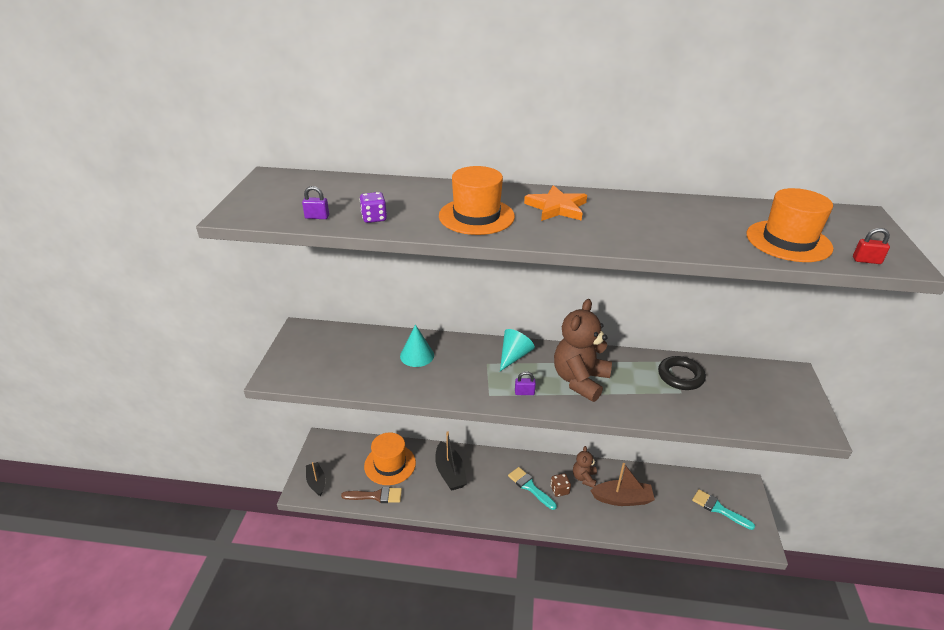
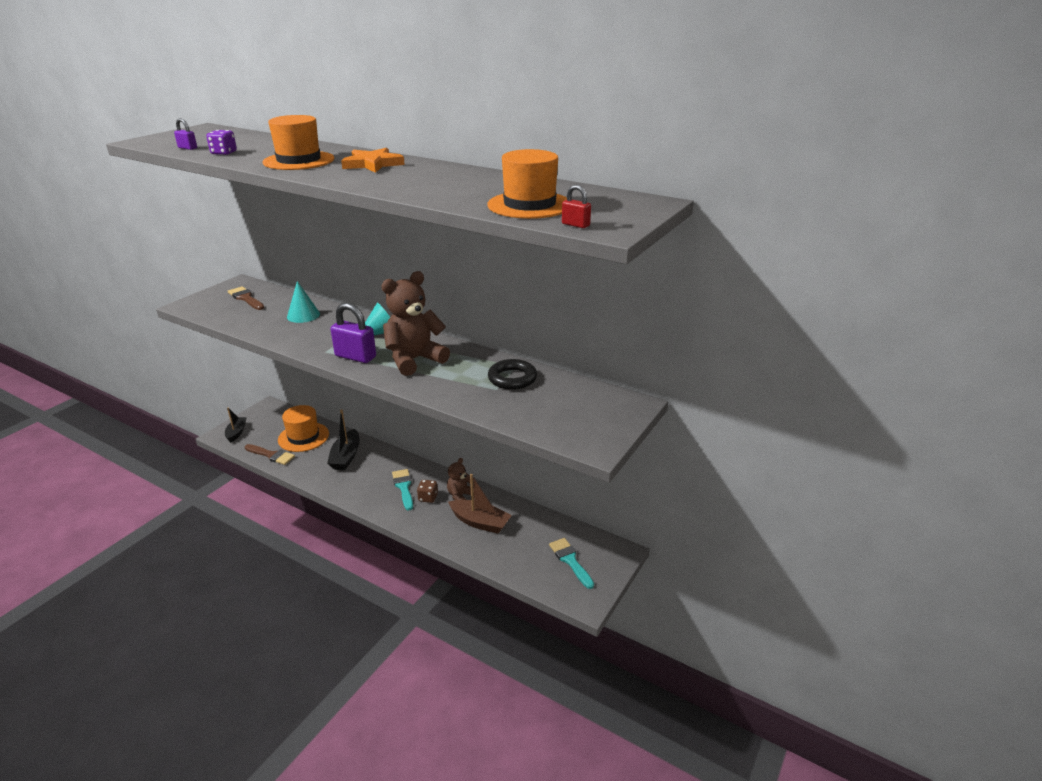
camera: 25 degrees right, 5 degrees down
purple padlock [515,371,536,395] -> purple padlock [331,303,376,363], size x2.11
none -> brown brush [228,286,264,310]

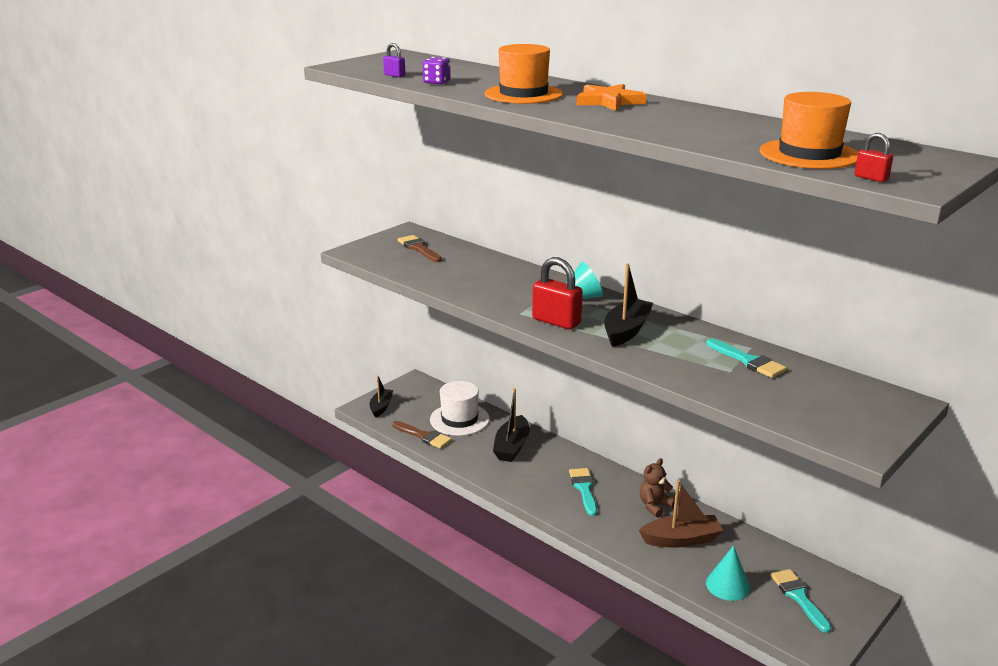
camera: 10 degrees right, 5 degrees down
orange hat [278,405,329,452] -> white hat [430,381,490,436]
turquoise cone [287,281,320,323] -> turquoise cone moved to [706,545,750,601]
purple padlock [331,303,376,363] -> red padlock [532,257,583,329]
brown teddy bear [381,271,450,376] -> black boat [605,263,653,347]
brown dice [417,480,438,503] -> none
brown boat [448,474,512,534] -> brown boat turned 45 degrees counterclockwise [639,480,723,548]
black ring [488,359,537,390] -> turquoise brush [706,338,787,378]

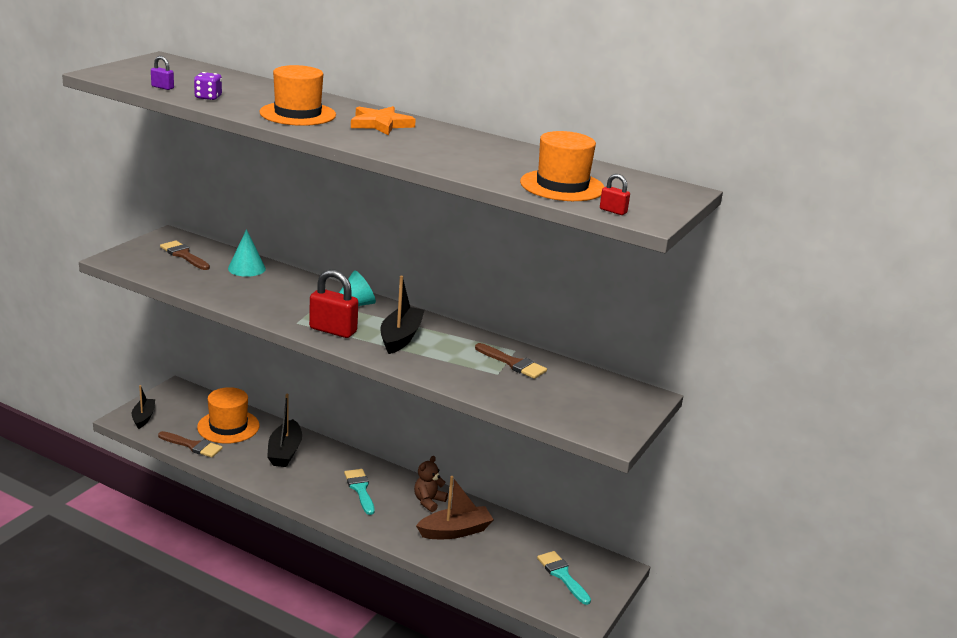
camera: 15 degrees left, 0 degrees up
white hat [430,381,490,436] -> orange hat [197,387,259,444]
turquoise brush [706,338,787,378] -> brown brush [475,343,547,379]
turquoise cone [706,545,750,601] -> turquoise cone moved to [228,229,266,277]

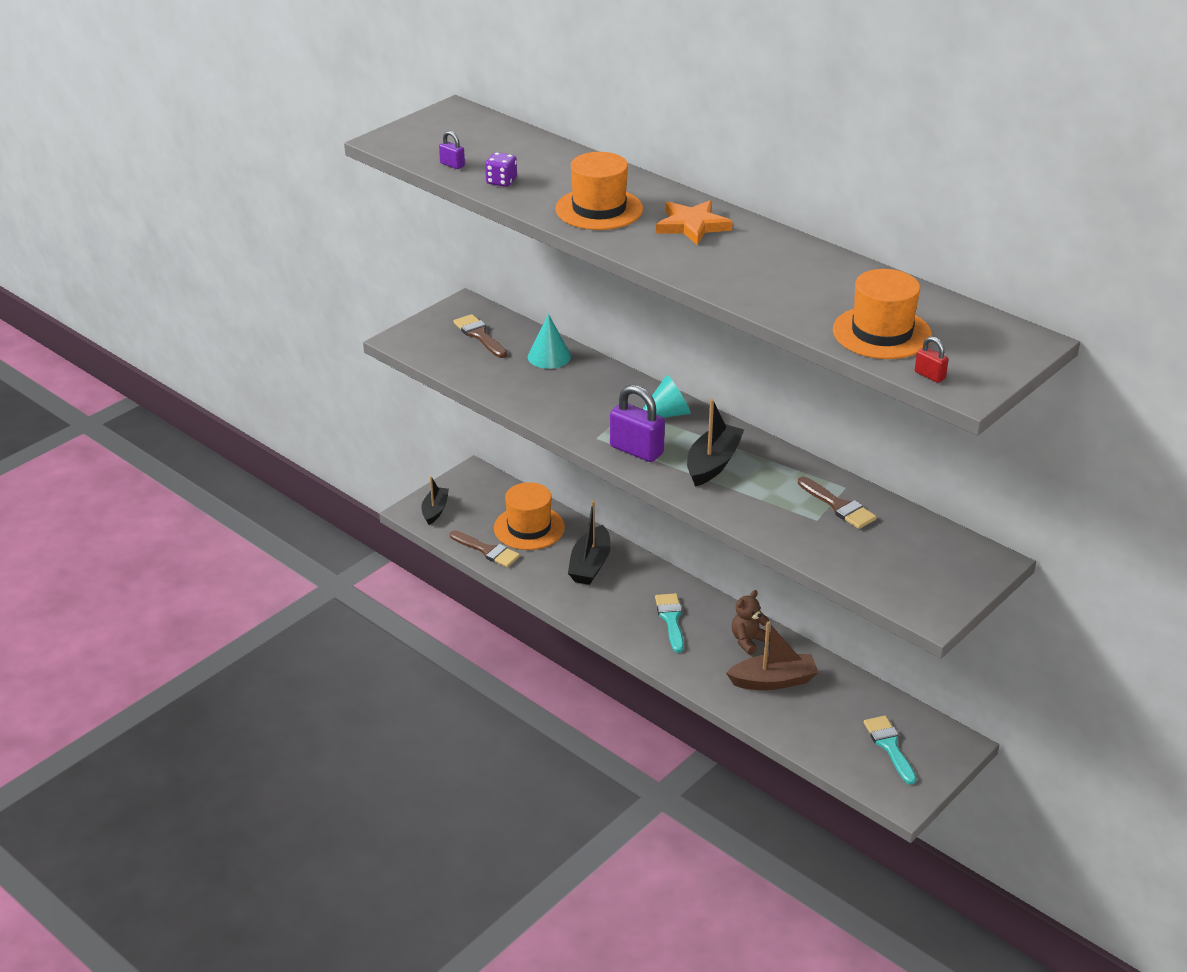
camera: 15 degrees right, 10 degrees up
red padlock [309,269,358,338] -> purple padlock [610,385,665,462]

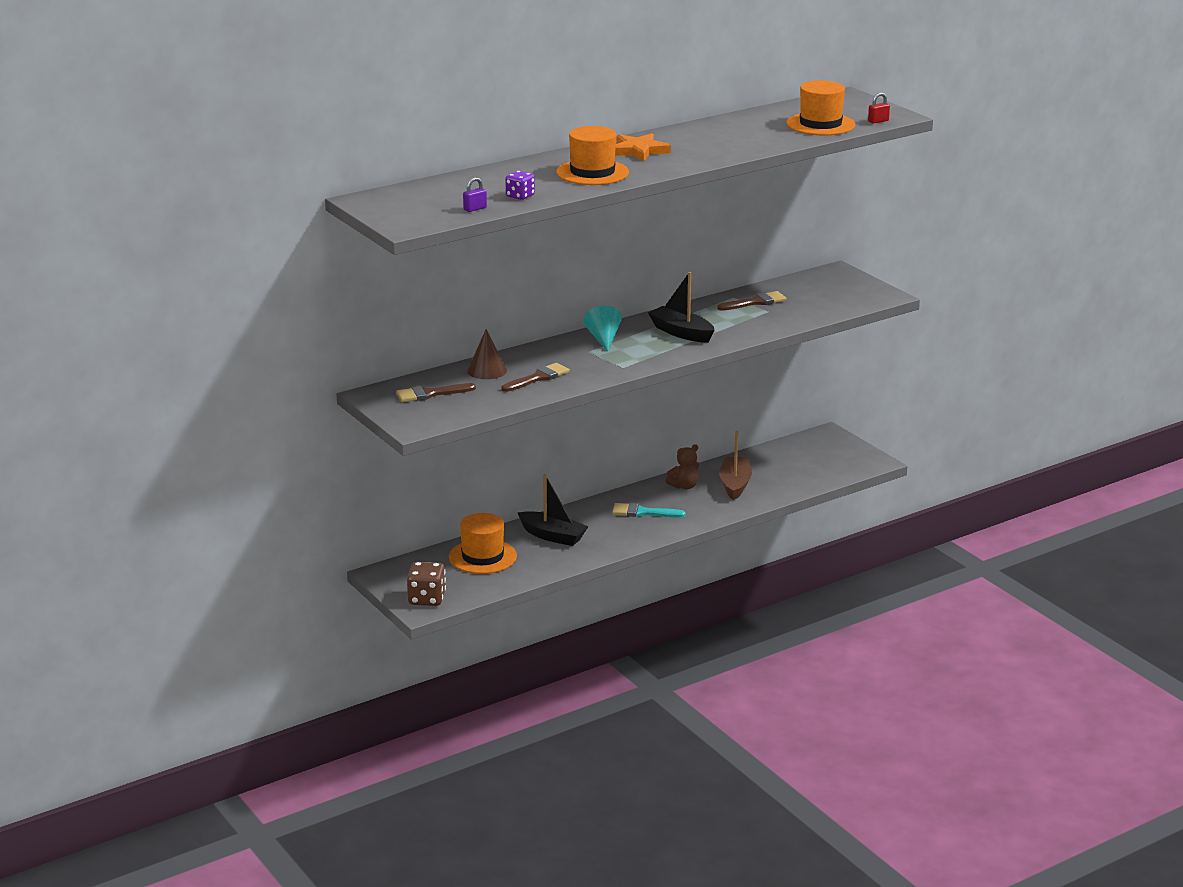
camera: 75 degrees left, 10 degrees down
black boat [422,476,449,525] -> brown dice [407,562,446,606]
brown brush [450,530,520,567] -> brown brush moved to [502,363,570,392]
turquoise cone [528,314,571,369] -> brown cone [467,329,507,379]
purple padlock [610,385,665,462] -> none
brown teddy bear [732,590,770,655] -> brown teddy bear turned 90 degrees counterclockwise [665,444,699,490]
turquoise brush [864,716,916,785] -> none

